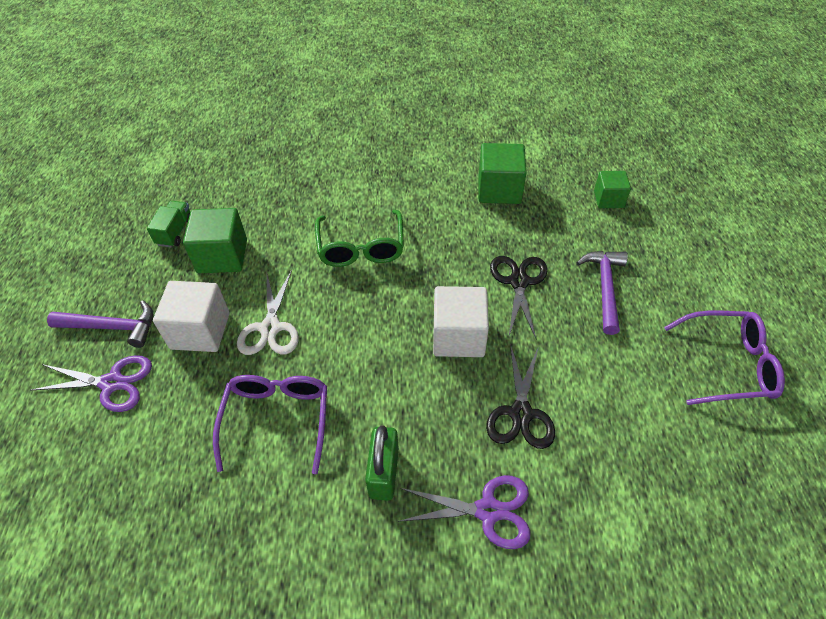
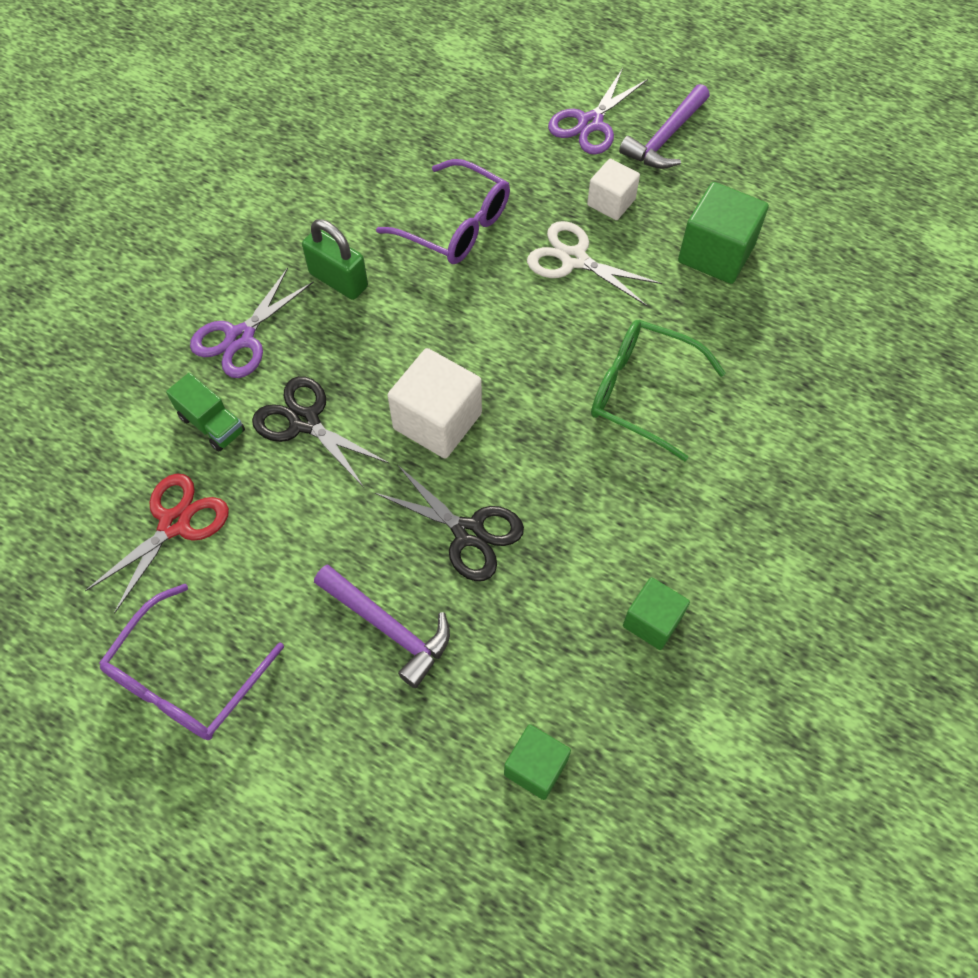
camera: 120 degrees right, 10 degrees up
green truck [147,201,190,247] -> green truck moved to [166,373,245,451]
white cube [153,281,230,352] -> white cube [587,158,640,220], size x0.62
green cube [479,143,527,204] -> green cube [623,577,690,650], size x0.62
none -> red scissors [85,473,229,614]

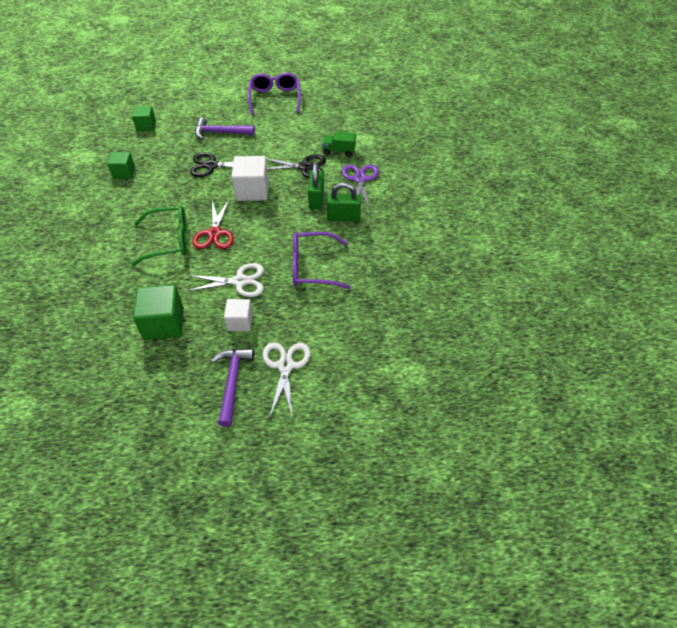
camera: 145 degrees right, 10 degrees down
red scissors [85,473,229,614] -> red scissors moved to [192,198,234,249]
purple scissors [548,68,648,155] -> white scissors [262,342,311,419]
none -> green padlock [308,162,324,210]

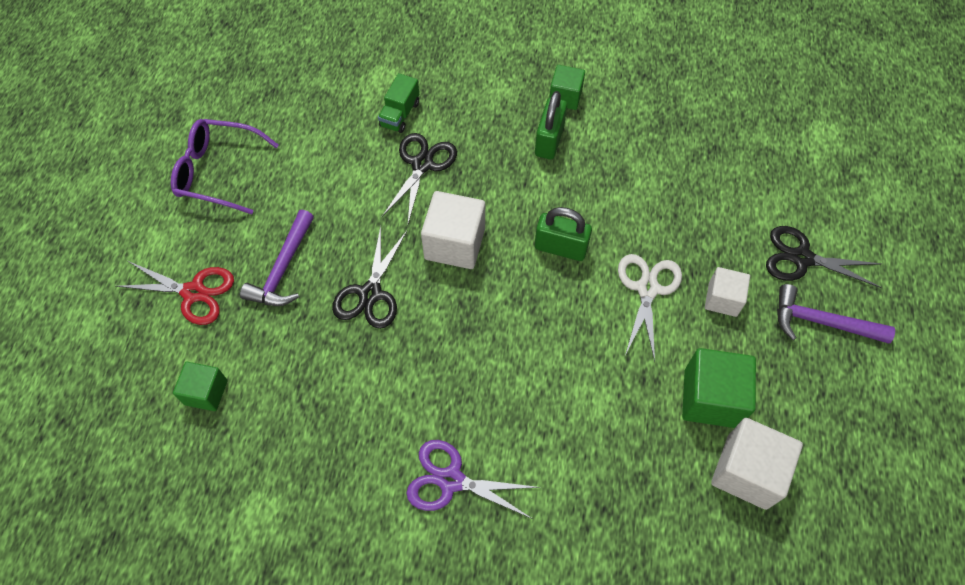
camera: 75 degrees left, 10 degrees up
green cube [107,152,135,179] -> green cube moved to [549,65,585,110]
green glasses [131,206,187,266] -> none
red scissors [192,198,234,249] -> red scissors moved to [115,261,234,325]
white scissors [262,342,311,419] -> black scissors [766,226,881,288]
purple glasses [292,232,351,289] -> none
green padlock [308,162,324,210] -> green padlock moved to [535,207,592,261]
purple scissors [342,164,379,209] -> purple scissors moved to [406,440,541,519]
none -> white cube [711,418,803,510]

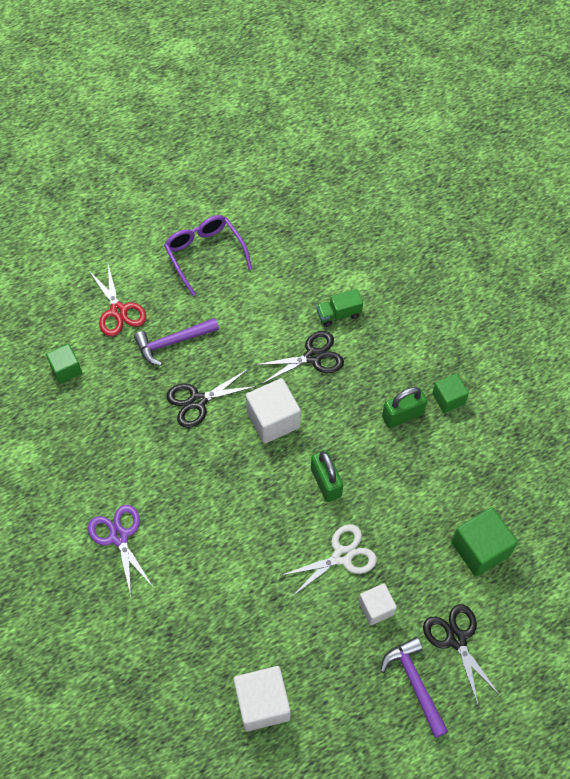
camera: 50 degrees right, 0 degrees up
green cube [682,348,756,428] -> green cube moved to [451,507,518,577]

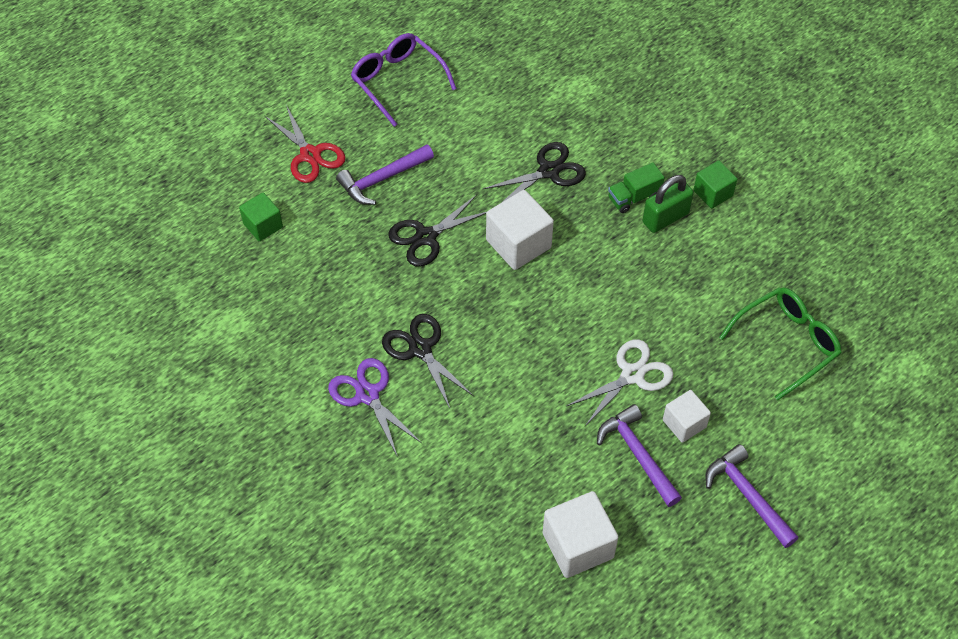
camera: 10 degrees left, 5 degrees down
green padlock [311,450,343,502] -> none
green truck [316,289,363,327] -> green truck moved to [608,162,665,213]
black scissors [423,604,500,705] -> black scissors moved to [382,314,474,408]
green cube [451,507,518,577] -> green glasses [719,287,842,400]
none -> purple hammer [597,404,682,507]

